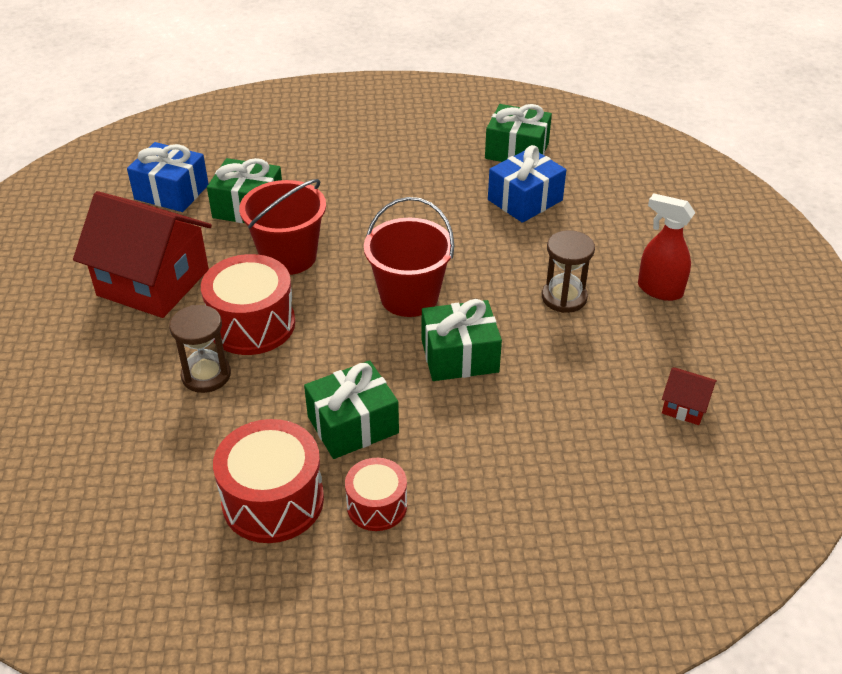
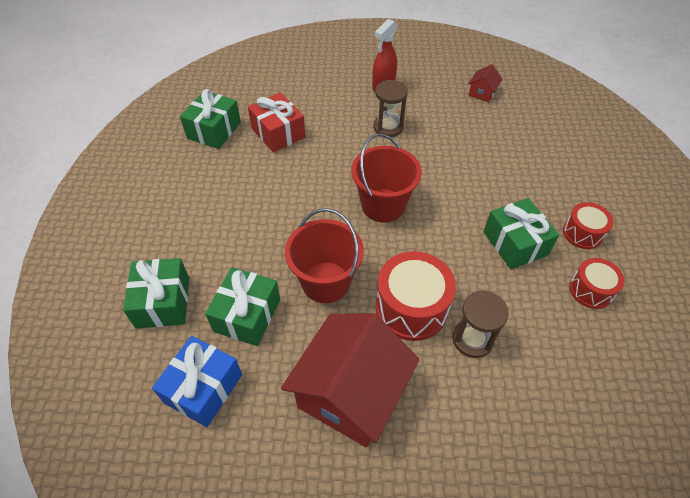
camera: 85 degrees left, 10 degrees up
red drum [213,419,324,543] -> red drum [569,258,625,309], size x0.59
green gift [422,299,502,381] -> green gift moved to [123,258,189,328]
blue gift [488,145,566,223] -> red gift [248,92,305,153]

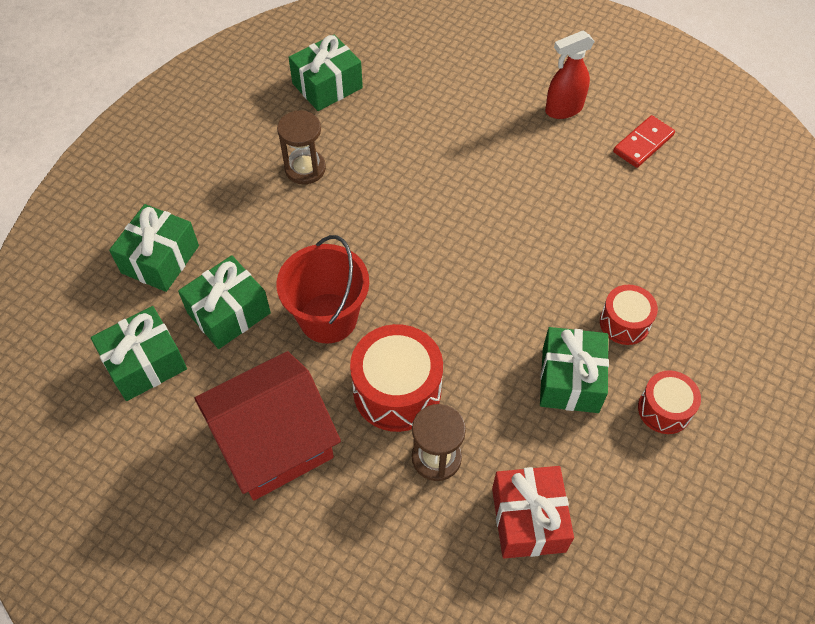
camera: 30 degrees right, 5 degrees up
blue gift [152,336,242,427] -> green gift [91,306,187,401]
red gift [248,92,305,153] -> red gift moved to [492,466,574,559]
red bucket [351,133,422,223] -> none
brown hourglass [373,80,408,137] -> brown hourglass moved to [277,110,326,184]
red house [468,64,503,102] -> none
red drum [569,258,625,309] -> red drum moved to [600,285,658,345]
none -> red domino [613,115,675,168]

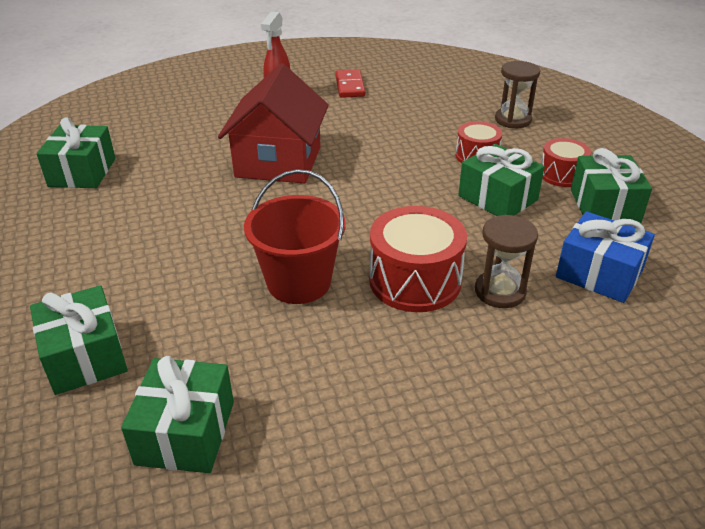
camera: 50 degrees left, 20 degrees down
green gift [178,255,271,349] -> green gift moved to [571,148,652,223]
red house [194,351,341,500] -> red house moved to [218,64,329,183]
brown hourglass [277,110,326,184] -> brown hourglass moved to [495,61,540,128]
red gift [492,466,574,559] -> blue gift [556,211,655,303]

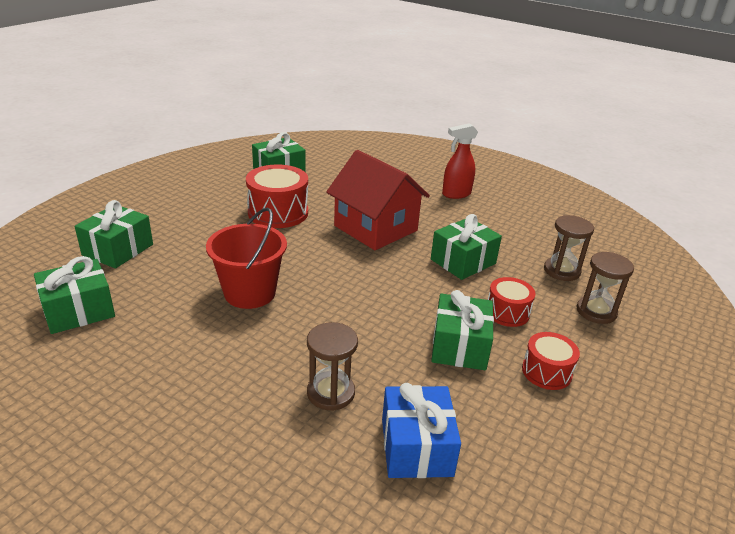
camera: 50 degrees right, 5 degrees down
red house [218,64,329,183] -> red house turned 75 degrees clockwise [326,150,430,250]
red domino [335,69,365,98] -> none
red drum [369,206,467,312] -> red drum moved to [246,165,308,228]
green gift [571,148,652,223] -> green gift moved to [431,214,502,280]
none -> brown hourglass [544,215,594,281]

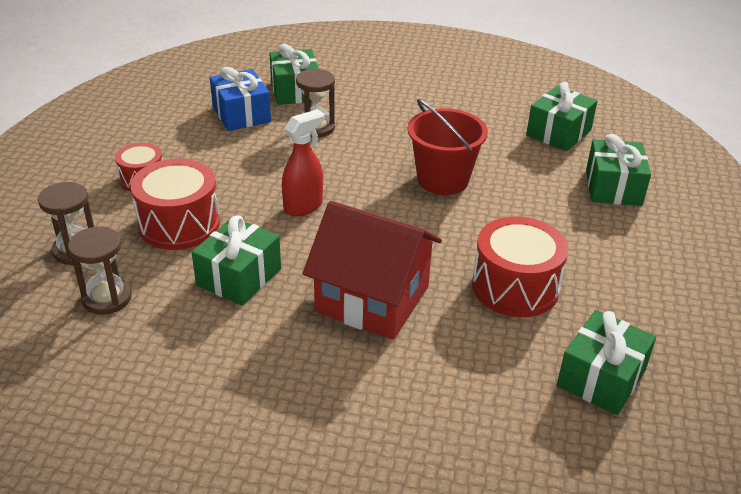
camera: 160 degrees right, 5 degrees up
green gift [431,290,494,370] -> green gift moved to [269,44,319,105]
red spray bottle [442,123,478,199] -> red spray bottle moved to [282,109,324,216]
red drum [488,277,535,327] -> red drum [131,159,220,250], size x1.69

